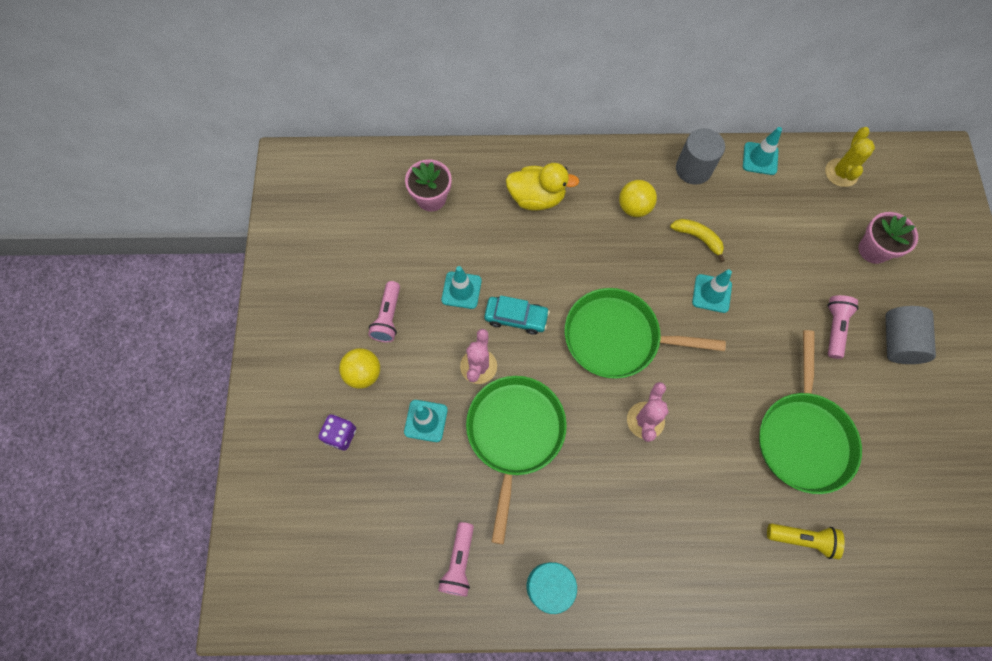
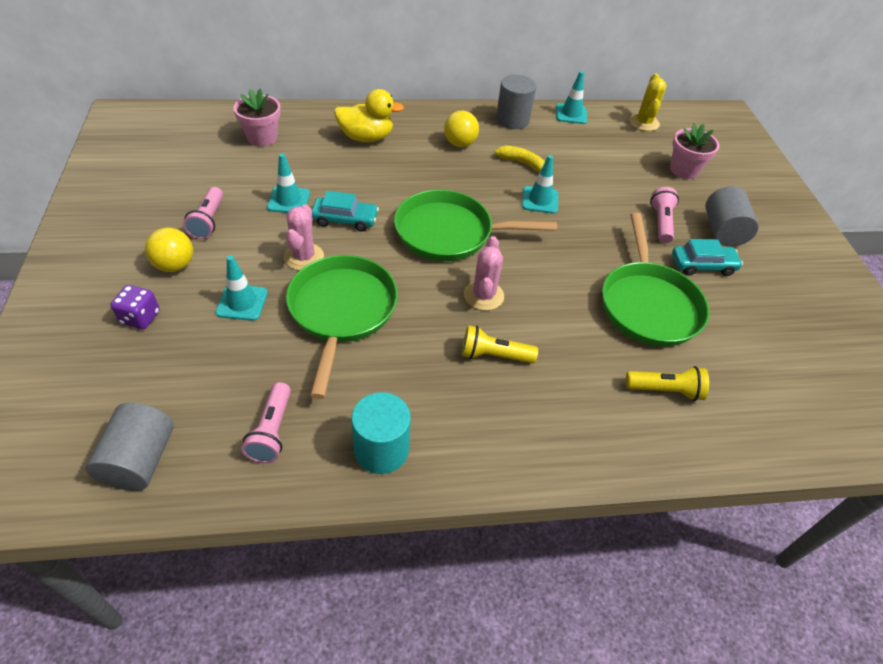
camera: 10 degrees left, 20 degrees down
none -> grey cylinder [86,402,174,491]
none -> yellow flashlight [462,325,538,363]
none -> turquoise car [672,239,743,276]

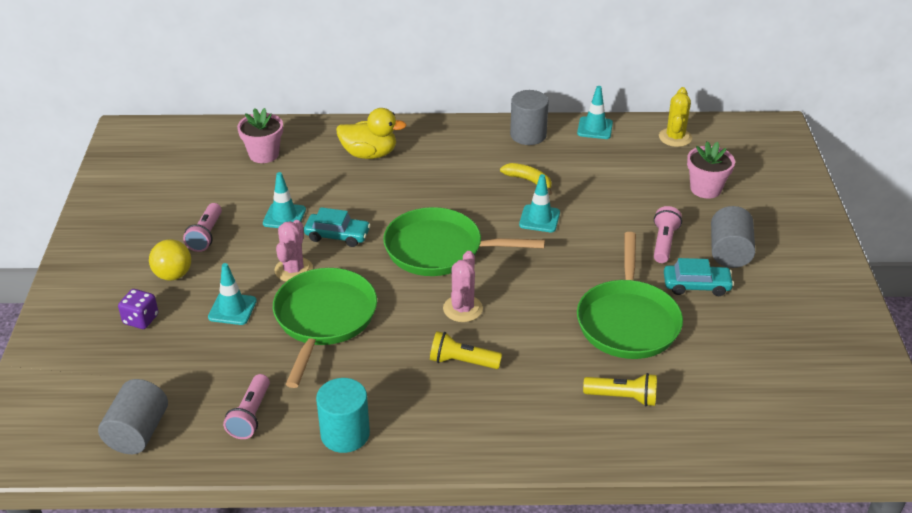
camera: 10 degrees right, 10 degrees down
yellow ball [444,111,479,147] -> none

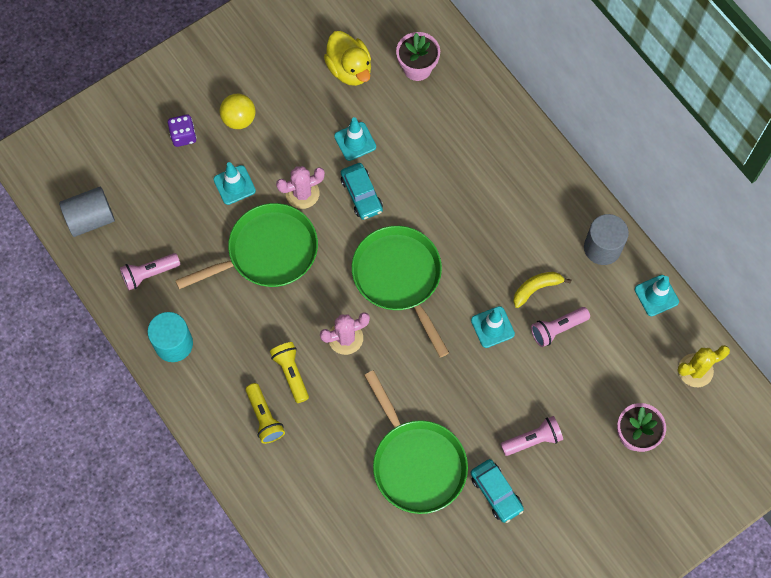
camera: 55 degrees right, 30 degrees up
pink flashlight [183,203,222,252] -> pink flashlight moved to [531,307,590,347]
yellow duck [336,108,407,159] -> yellow duck moved to [324,31,371,86]
yellow banana [500,163,552,195] -> yellow banana turned 120 degrees counterclockwise [513,272,571,308]
green pan [577,232,683,359] -> green pan turned 90 degrees counterclockwise [364,370,468,514]
yellow flashlight [583,373,657,406] -> yellow flashlight moved to [246,383,285,444]
grey cylinder [711,206,755,268] -> none

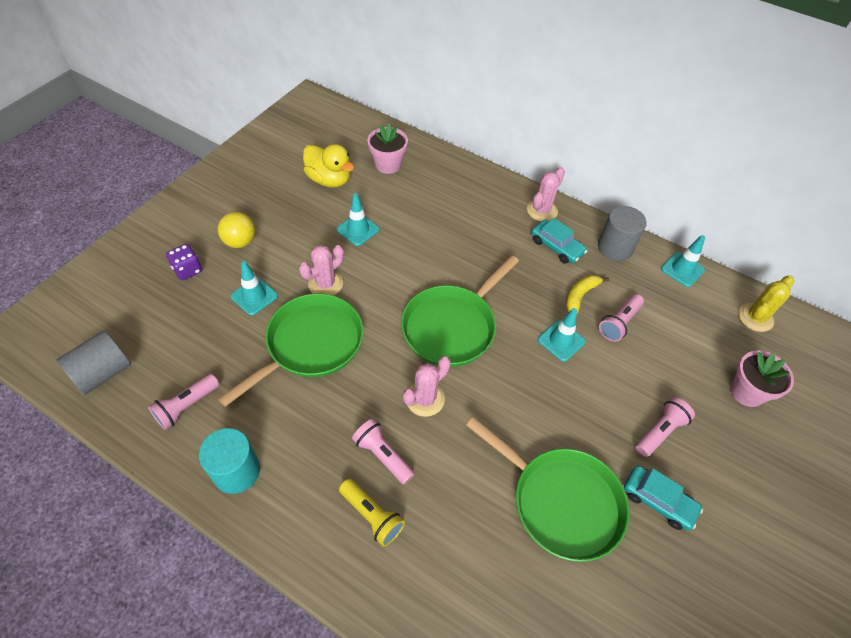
camera: 25 degrees left, 15 degrees down
yellow flashlight [270,342,309,403] -> pink flashlight [352,419,415,484]
turquoise car [341,163,383,220] -> turquoise car moved to [531,218,587,264]
green pan [352,226,449,358] -> green pan turned 90 degrees counterclockwise [401,255,519,367]
none -> pink cactus [527,167,565,221]

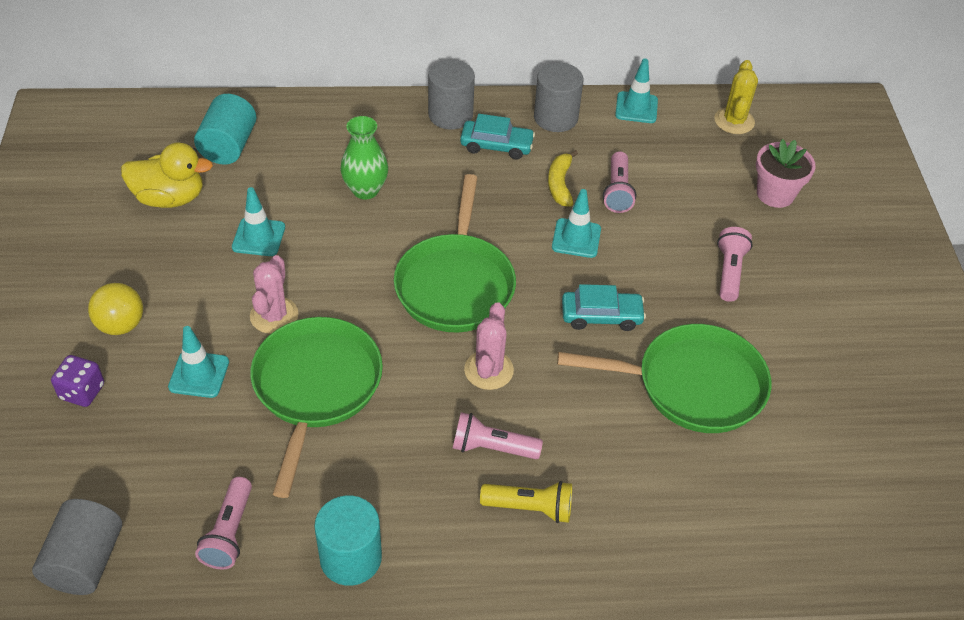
camera: 35 degrees left, 5 degrees down
pink flower pot [367,124,408,174] -> turquoise cylinder [194,94,256,164]
pink cactus [527,167,565,221] -> grey cylinder [428,60,475,130]
turquoise car [624,466,703,531] -> turquoise car moved to [562,284,646,331]
none -> green vase [340,116,388,199]

